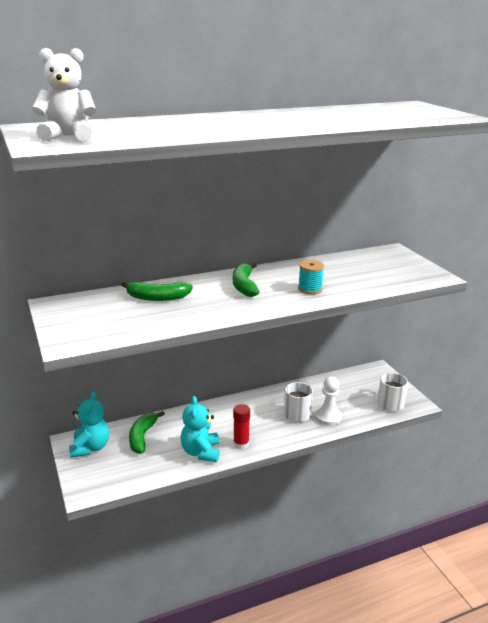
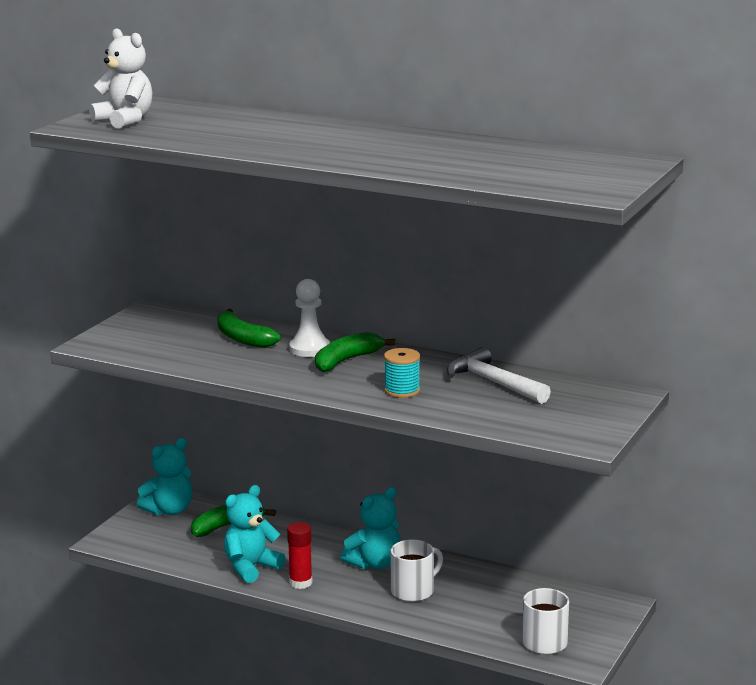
camera: 50 degrees right, 5 degrees down
white pawn [315,377,342,426] -> white pawn moved to [289,279,330,357]
none -> turquoise teddy bear [341,487,401,570]
none -> white hammer [447,347,551,404]

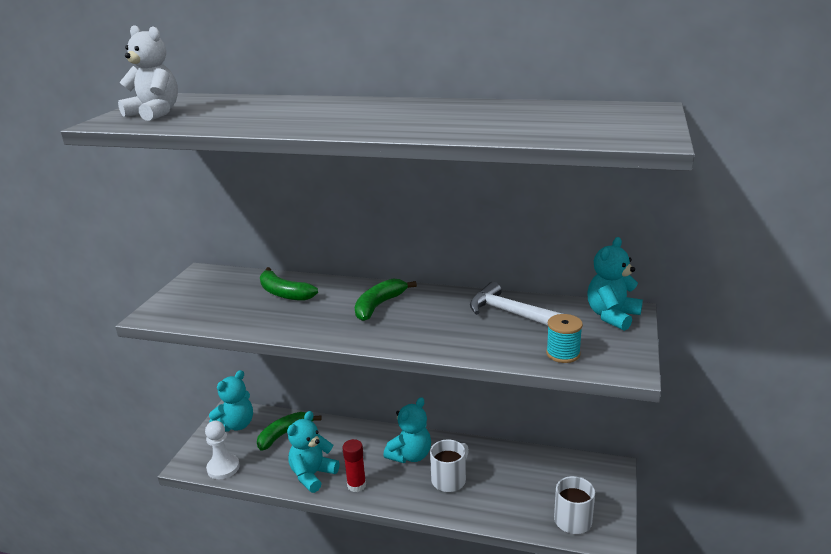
camera: 10 degrees left, 5 degrees up
white pawn [289,279,330,357] -> white pawn moved to [205,421,240,479]
turquoise spool [384,348,420,398] -> turquoise spool moved to [546,314,583,363]
none -> turquoise teddy bear [588,237,643,331]

